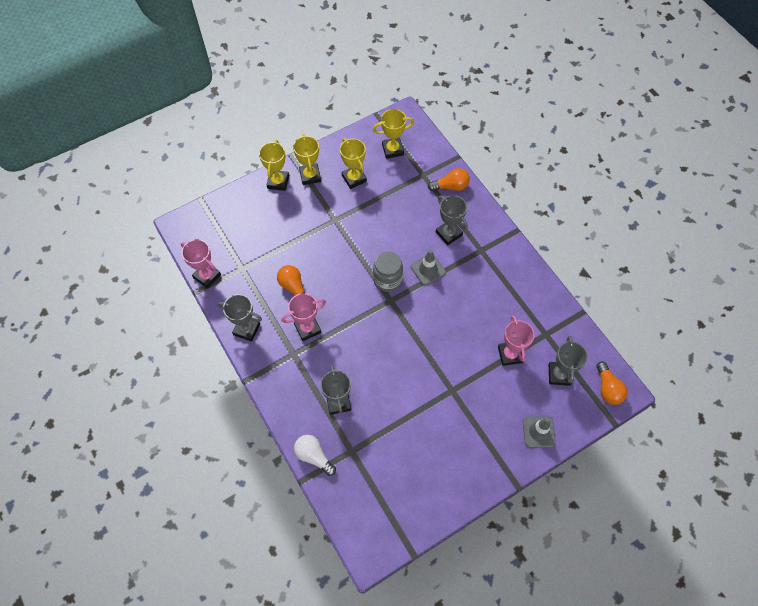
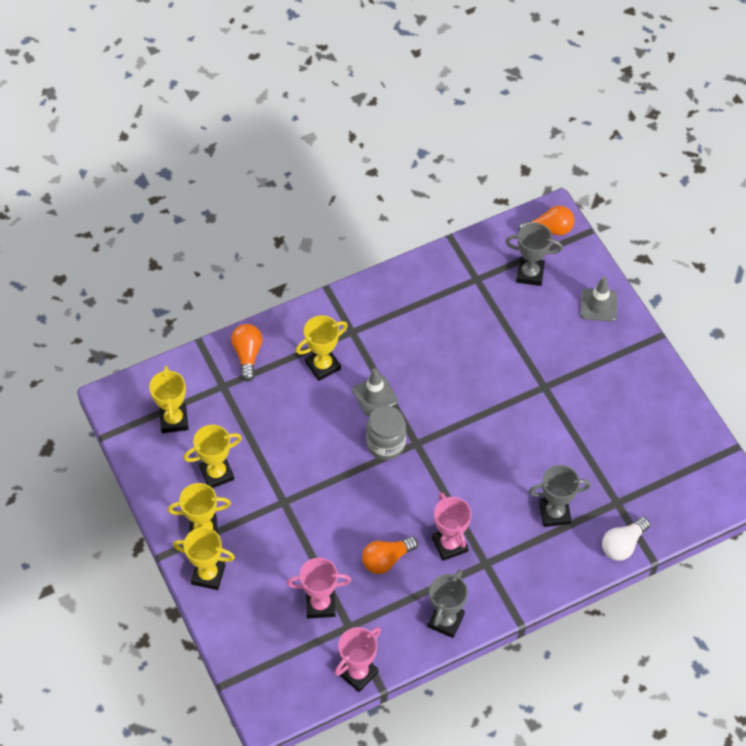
camera: 85 degrees left, 5 degrees down
grey trophy [436,195,468,245] -> yellow trophy [296,315,348,381]
pink trophy [498,315,535,366] -> pink trophy moved to [287,558,351,618]

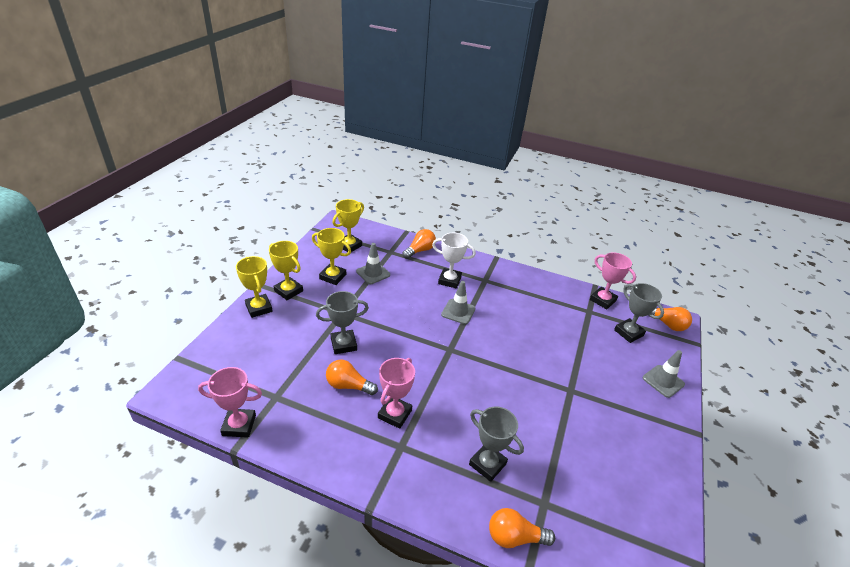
camera: 45 degrees right, 20 degrees down
pink trophy [287,558,351,618] -> pink trophy moved to [590,252,636,309]
yellow trophy [296,315,348,381] -> white trophy [432,233,476,288]
grey jar [366,406,406,460] -> none
grey trophy [427,569,468,638] -> grey trophy moved to [316,291,369,354]
white light bulb [602,517,650,561] -> orange light bulb [489,508,555,548]
none -> grey traffic cone [356,243,390,284]

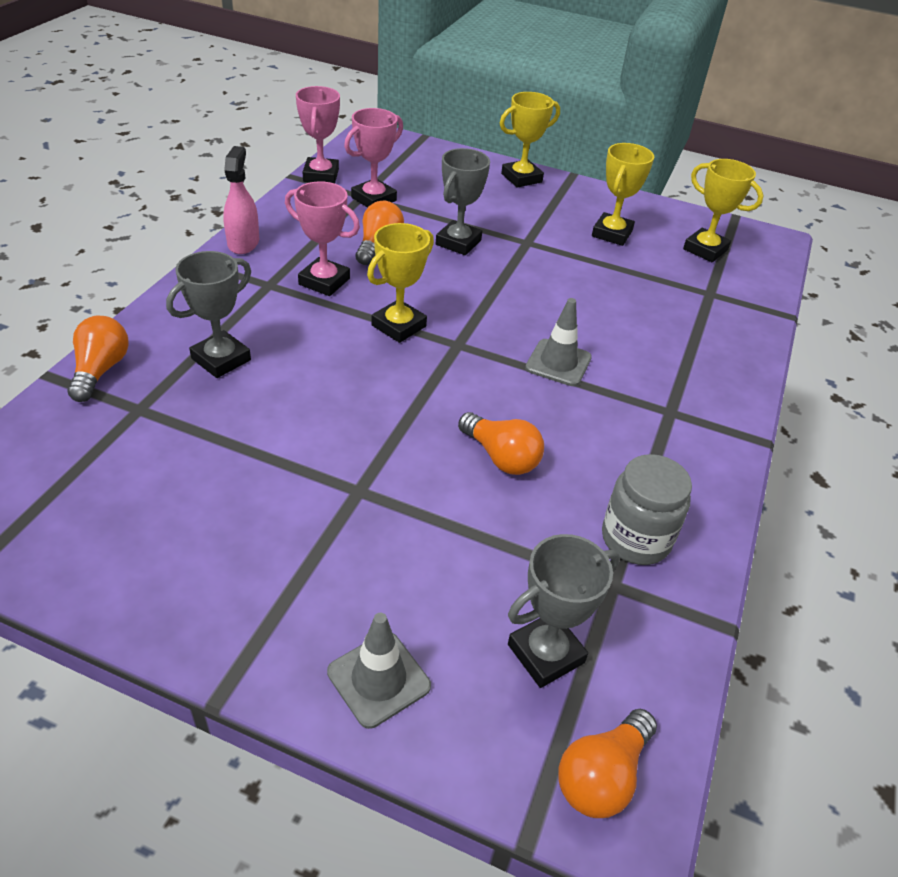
camera: 90 degrees right, 5 degrees up
yellow trophy [269,241,303,300] -> yellow trophy moved to [367,223,434,343]
grey trophy [316,291,369,354] -> grey trophy turned 45 degrees clockwise [436,148,490,255]
grey traffic cone [356,243,390,284] -> none
orange light bulb [402,229,436,259] -> orange light bulb moved to [458,412,544,475]
white trophy [432,233,476,288] -> none
pink trophy [590,252,636,309] -> pink trophy moved to [344,108,403,208]
none -> pink spray bottle [223,146,259,254]
none -> grey jar [602,454,692,565]

